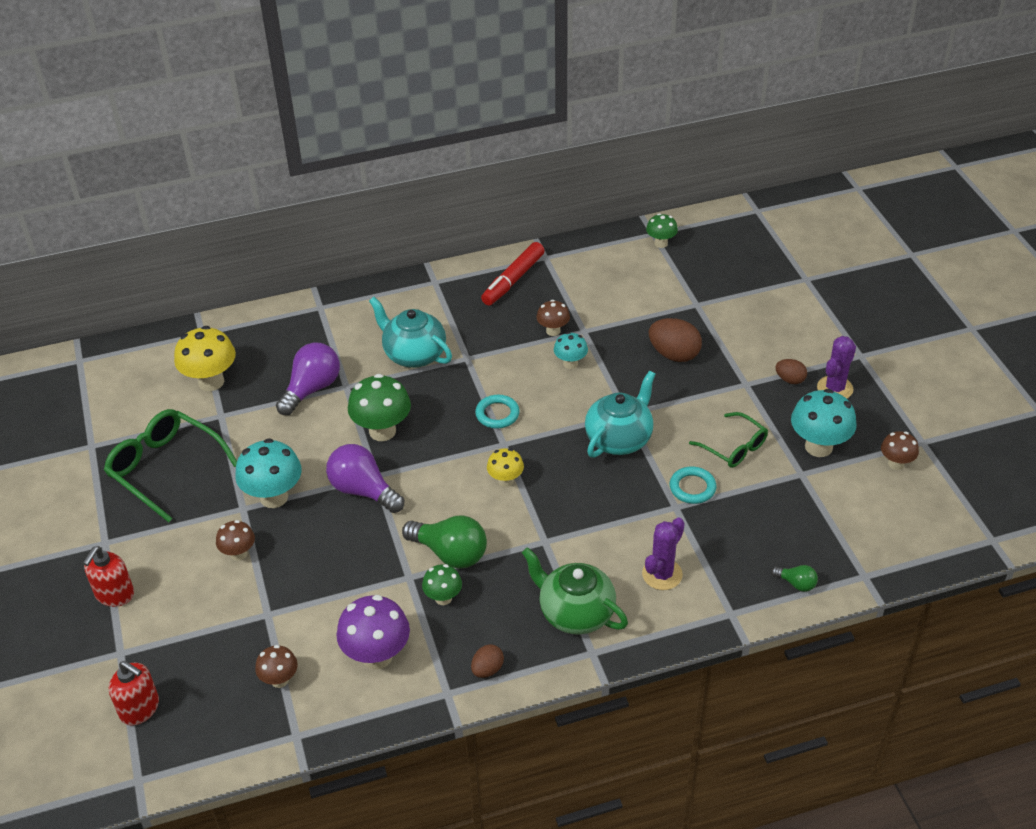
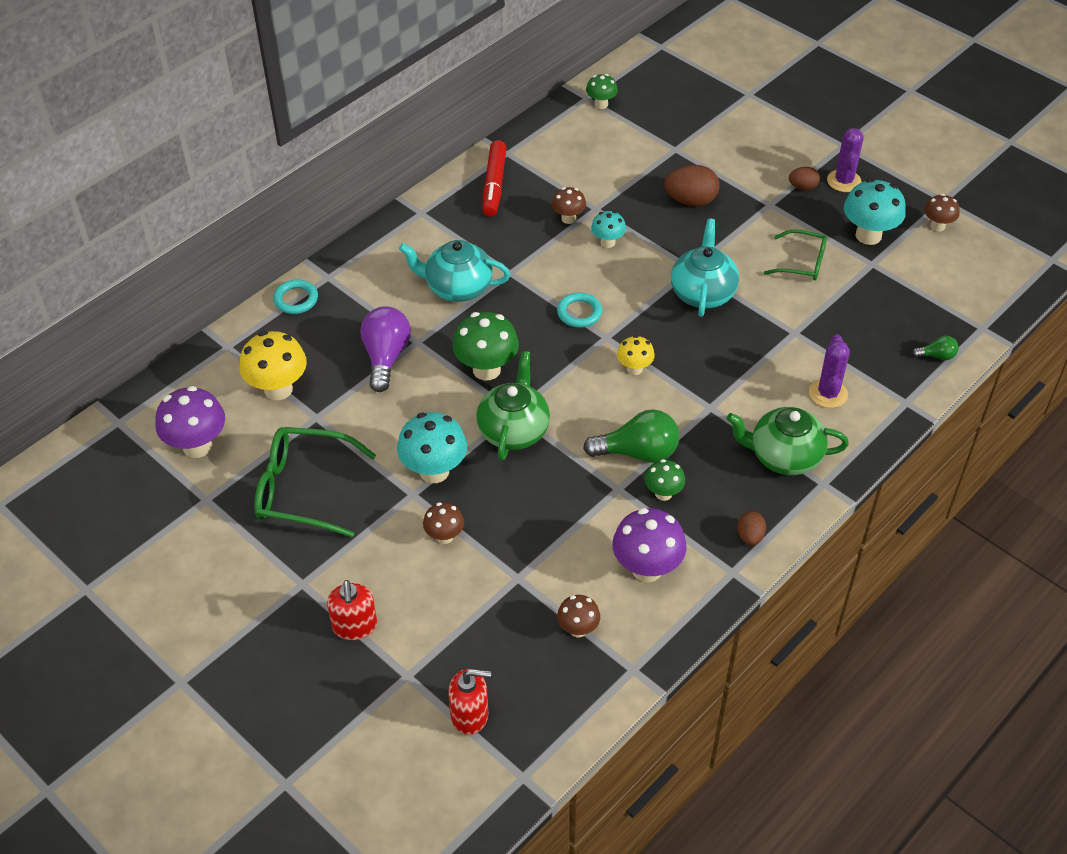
camera: 30 degrees left, 5 degrees up
purple light bulb [326,444,404,513] -> green teapot [476,351,550,461]
turquoise ring [670,466,716,504] -> turquoise ring moved to [273,279,318,314]
none -> purple mushroom [155,386,225,458]

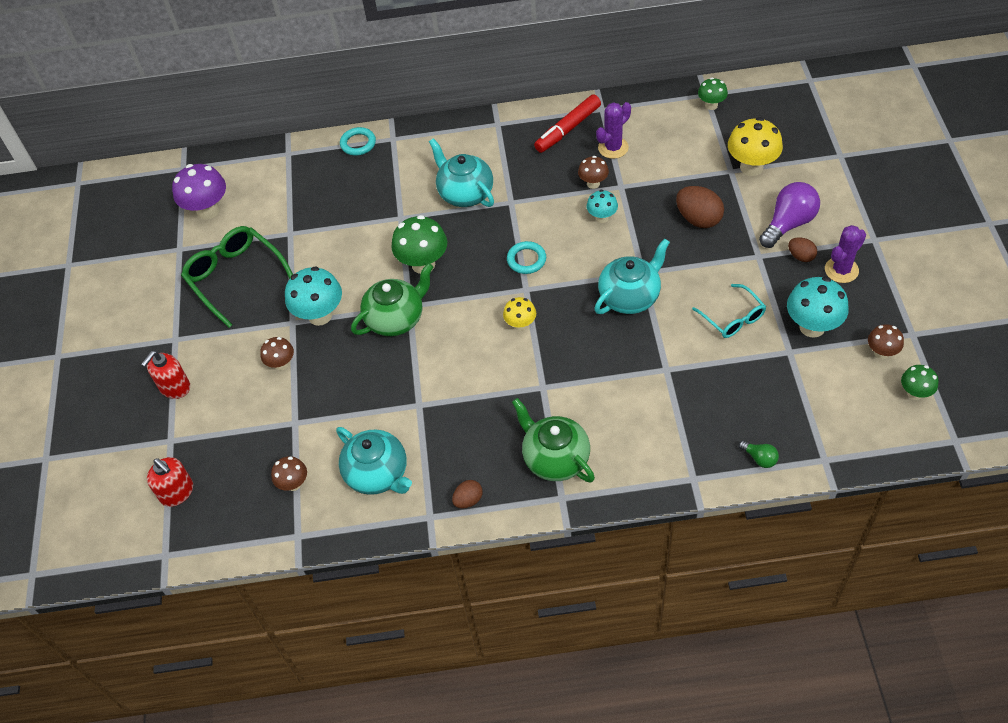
camera: 45 degrees right, 5 degrees up
yellow mushroom [240,331,307,400] -> yellow mushroom moved to [728,117,783,176]
purple light bulb [360,306,411,392] -> purple light bulb moved to [759,182,820,248]
green light bulb [583,409,679,463] -> none
purple mushroom [613,508,687,582] -> turquoise teapot [336,427,412,495]
green mushroom [645,459,685,501] -> green mushroom moved to [901,365,939,400]
green glasses [764,229,827,281] -> turquoise glasses [692,284,766,338]
purple cactus [809,334,850,408] -> purple cactus moved to [596,102,631,159]

